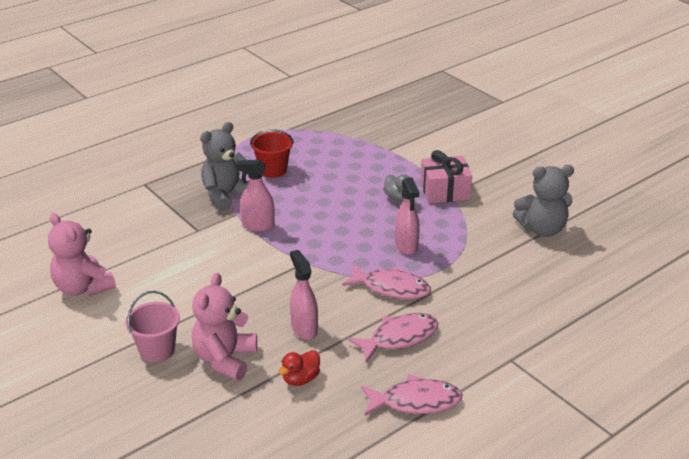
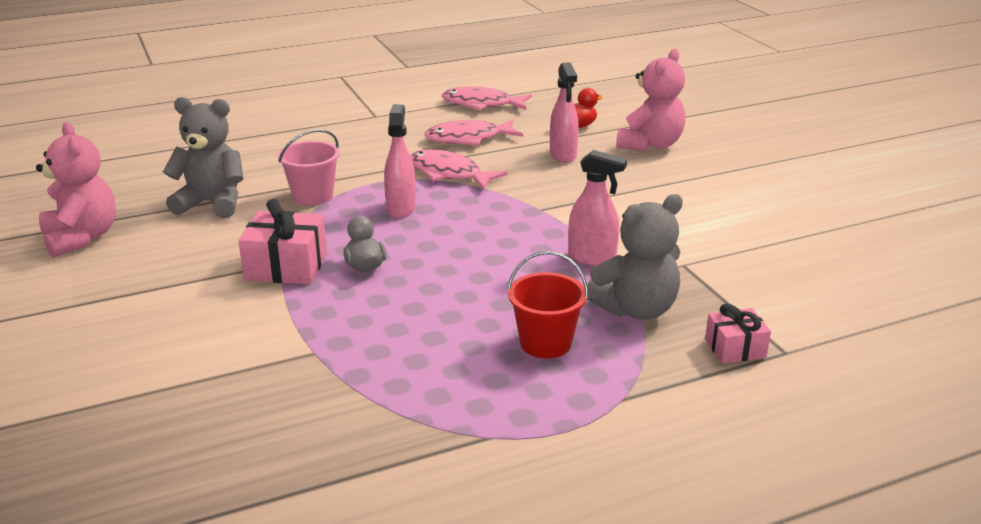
camera: 165 degrees left, 5 degrees down
pink teddy bear [48,213,116,296] -> pink teddy bear moved to [36,122,116,257]
pink bucket [125,291,180,362] -> pink bucket moved to [278,129,340,205]
none -> pink gift [705,304,771,364]

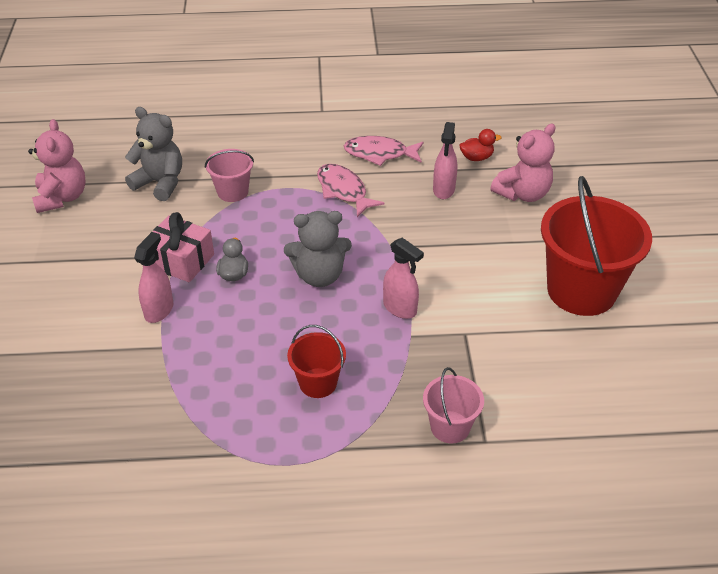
camera: 20 degrees right, 15 degrees up
pink spray bottle [384,104,416,218] -> pink spray bottle moved to [134,232,173,323]
pink fish [442,86,532,111] -> none
grey teddy bear [587,194,683,320] -> grey teddy bear moved to [284,211,352,287]
pink gift [705,304,771,364] -> pink bucket [423,367,484,443]
none -> red bucket [541,176,652,316]

